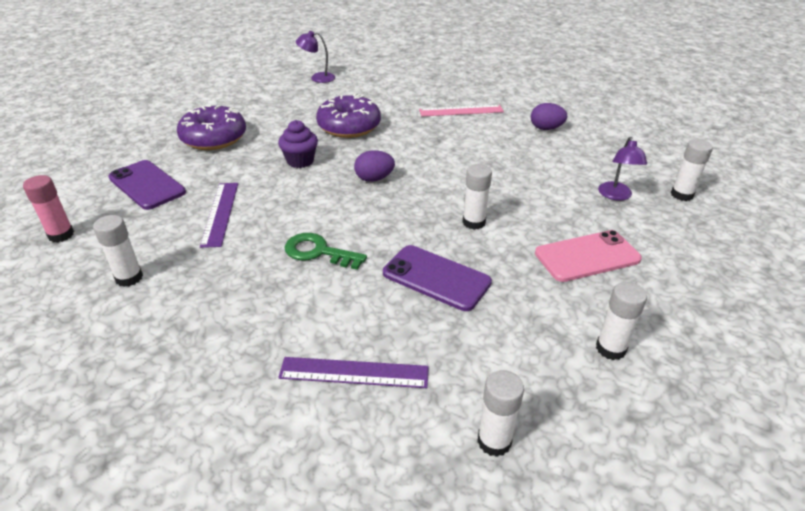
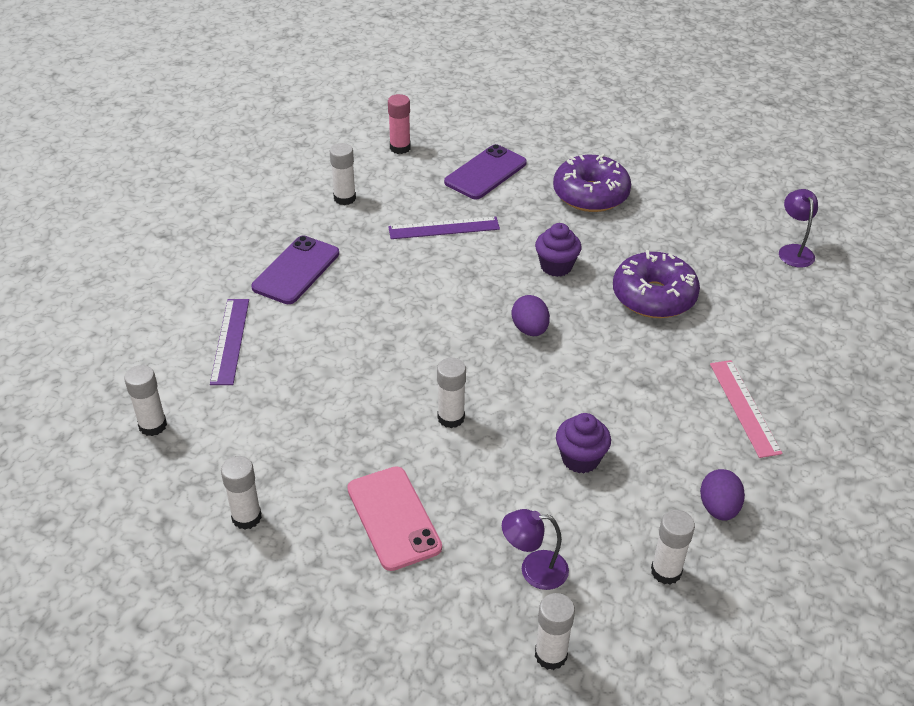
camera: 85 degrees right, 5 degrees up
green key [285,233,367,270] -> none
purple phone [383,245,492,311] -> purple phone moved to [251,236,339,304]
none -> purple cupcake [556,413,611,474]
none -> white glue stick [651,510,695,585]

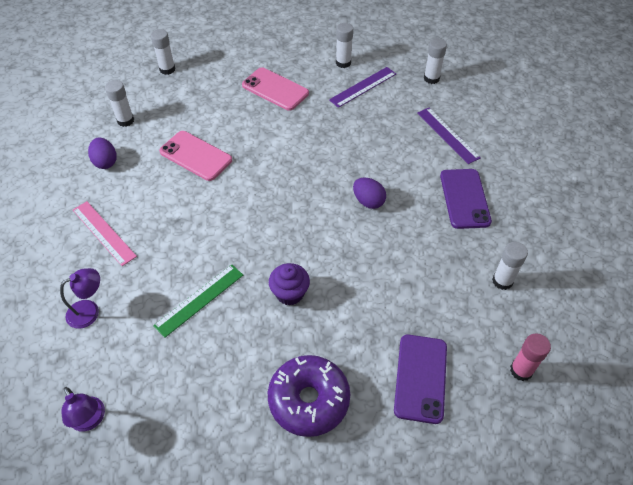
camera: 150 degrees right, 10 degrees up
purple ruler [388,217,500,239] -> purple ruler moved to [329,67,396,108]
white glue stick [437,358,466,428] -> none
purple lamp [502,509,569,590] -> purple lamp moved to [60,268,100,329]
purple egg [512,295,550,336] -> purple egg moved to [353,178,386,209]
purple cupcake [556,413,611,474] -> pink phone [159,131,232,181]
purple donut [613,250,700,318] -> green ruler [153,264,243,338]

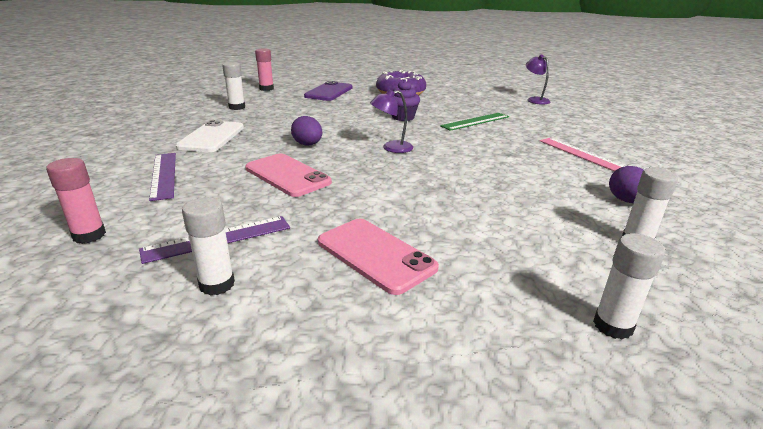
camera: 170 degrees left, 25 degrees down
purple lamp [60,268,100,329] -> purple lamp moved to [370,90,413,153]
pink phone [159,131,232,181] -> pink phone moved to [245,154,332,197]
white glue stick [424,38,447,84] -> pink glue stick [46,158,106,244]
purple phone [440,169,492,229] -> white phone [176,120,244,152]

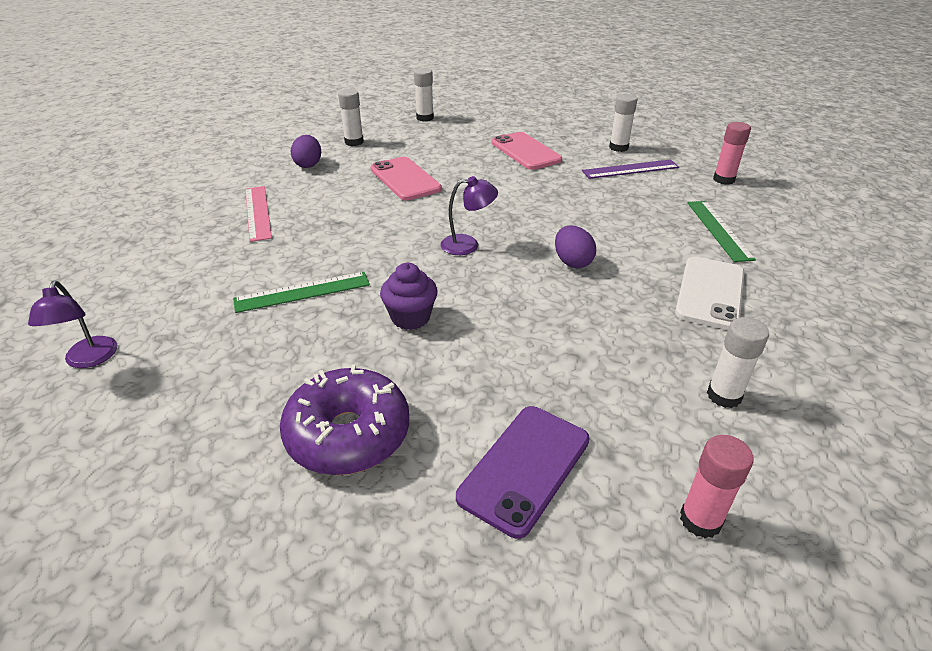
camera: 165 degrees left, 10 degrees up
purple ruler [149,153,176,201] -> green ruler [687,201,756,262]
pink phone [245,154,332,197] -> pink phone moved to [371,157,442,200]

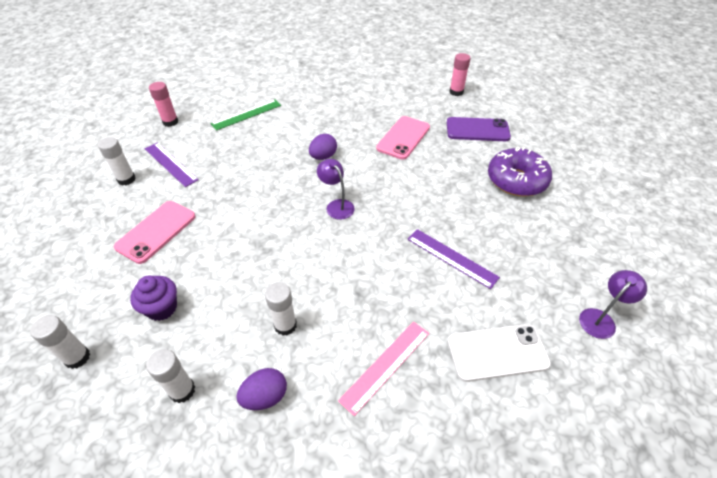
camera: 120 degrees left, 10 degrees up
green ruler [233,272,370,313] -> purple ruler [407,229,500,289]
pink phone [371,157,442,200] -> pink phone moved to [376,116,430,160]
purple cupcake [380,263,438,330] -> purple cupcake moved to [130,276,177,321]
white phone [675,257,744,330] -> white phone moved to [448,324,551,382]
white glue stick [707,317,769,408] -> white glue stick moved to [265,282,297,335]

